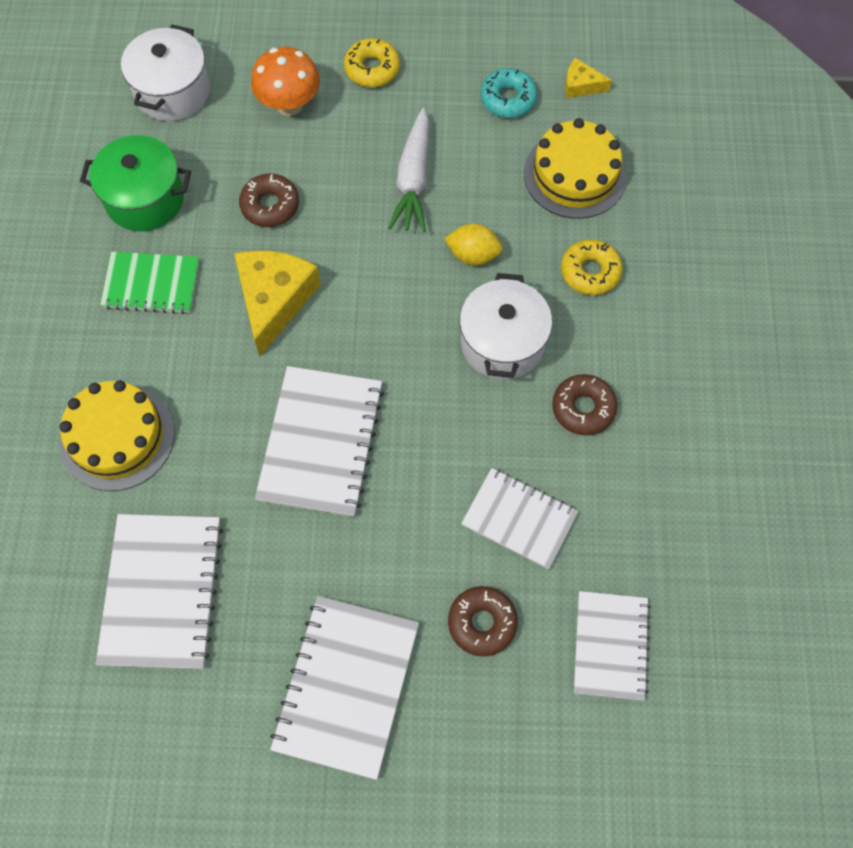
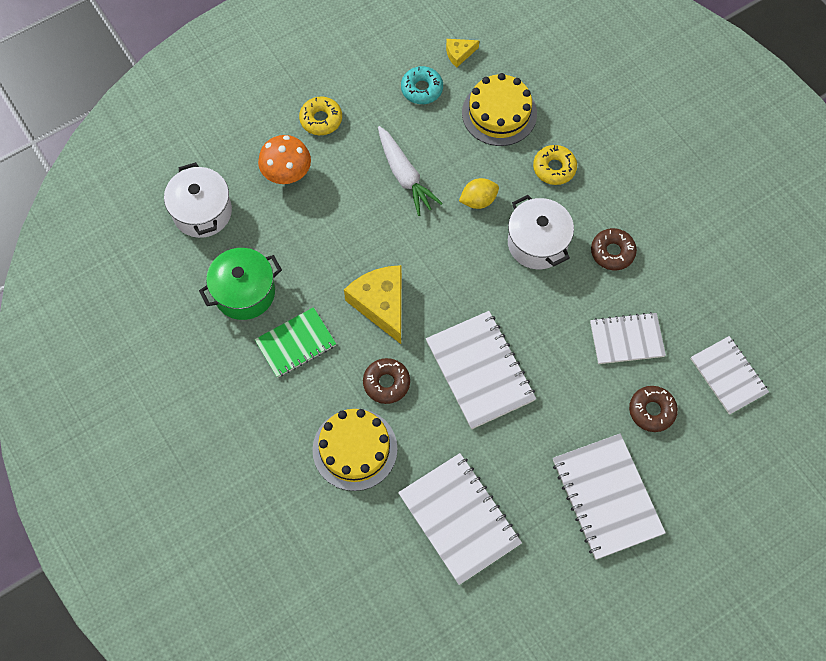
camera: 35 degrees left, 0 degrees up
brown donut [239,173,299,227] -> brown donut moved to [363,358,410,404]

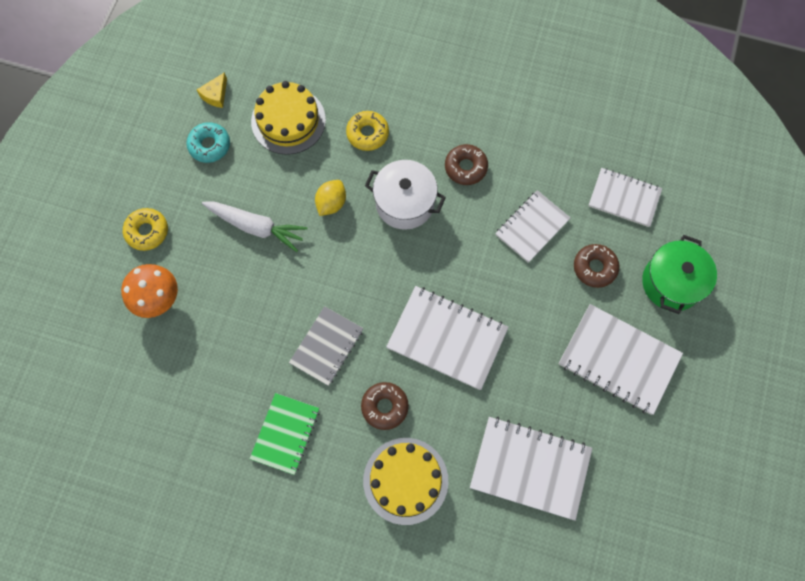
camera: 40 degrees left, 5 degrees up
white pot [164,162,232,238] -> none
green pot [199,248,282,320] -> green pot moved to [642,235,717,314]
yellow cheese [344,265,402,344] -> grey notebook [289,306,364,386]

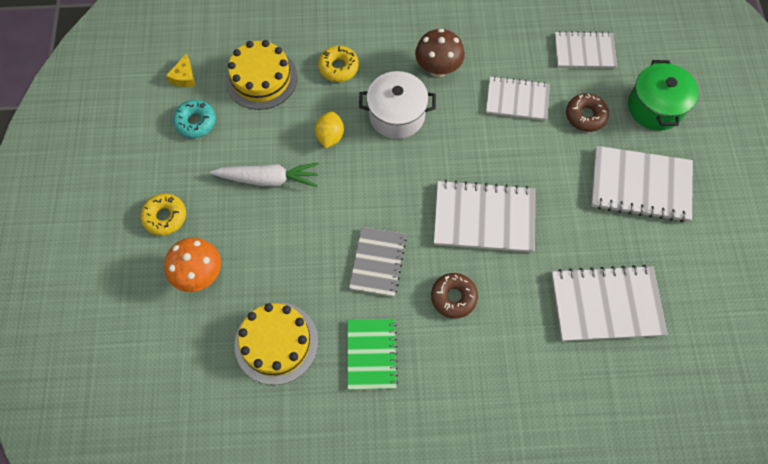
camera: 20 degrees left, 5 degrees down
yellow cake [363,438,448,525] -> yellow cake moved to [234,302,318,385]
brown donut [445,144,488,185] -> brown mushroom [415,29,465,77]
white notebook [495,190,571,263] -> white notebook turned 75 degrees clockwise [486,76,550,121]

